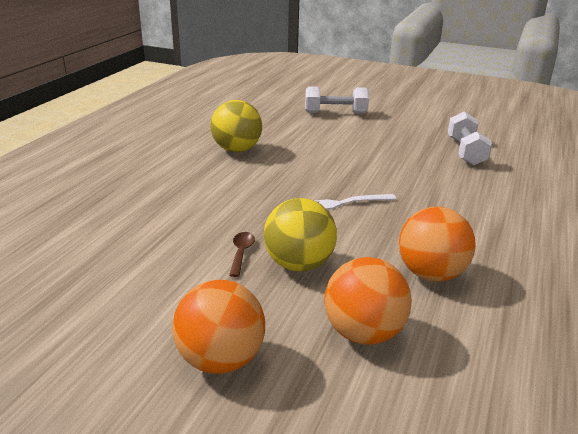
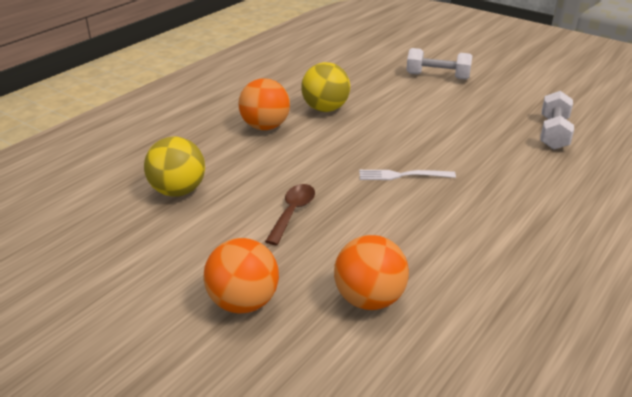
camera: 15 degrees right, 5 degrees up
brown spoon [229,232,255,277] -> brown spoon [265,184,315,245], size x1.50
yellow ball [263,198,337,272] -> yellow ball moved to [144,137,205,197]
orange ball [399,207,476,281] -> orange ball moved to [238,78,290,130]

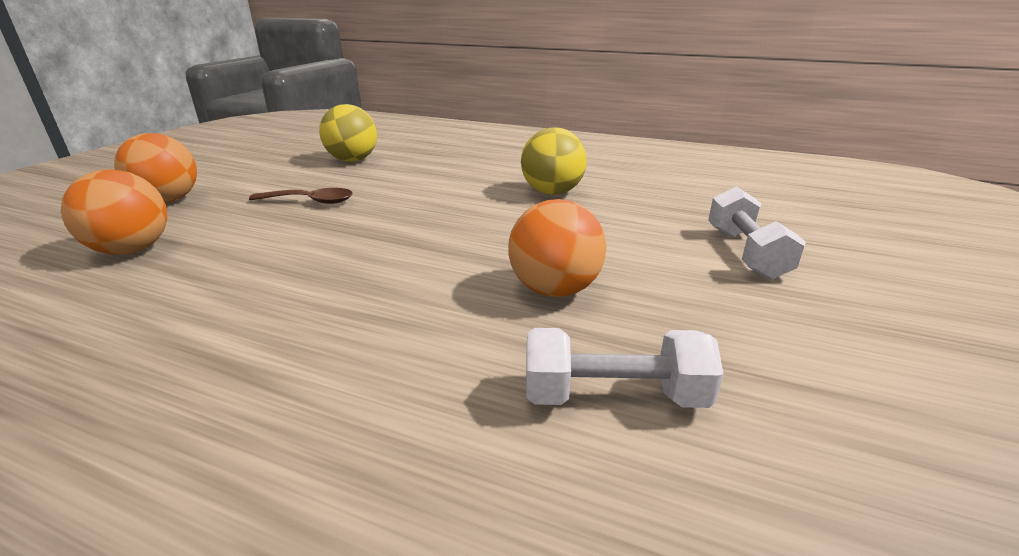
camera: 75 degrees right, 5 degrees down
orange ball [238,78,290,130] -> orange ball moved to [509,199,606,297]
white fork [359,170,456,180] -> none

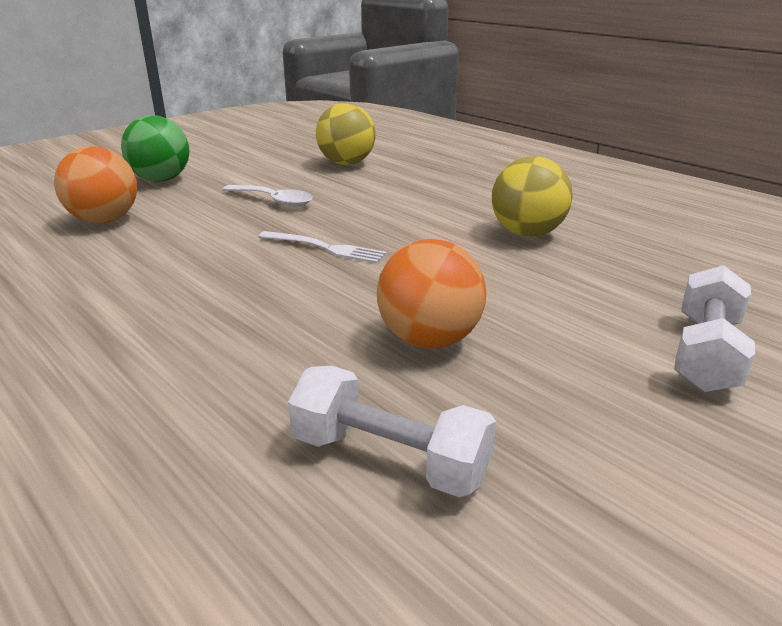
camera: 25 degrees right, 0 degrees up
orange ball [114,133,197,203] -> green ball [121,115,190,182]
brown spoon [249,188,353,204] -> white spoon [222,185,313,207]
none -> white fork [258,231,387,263]

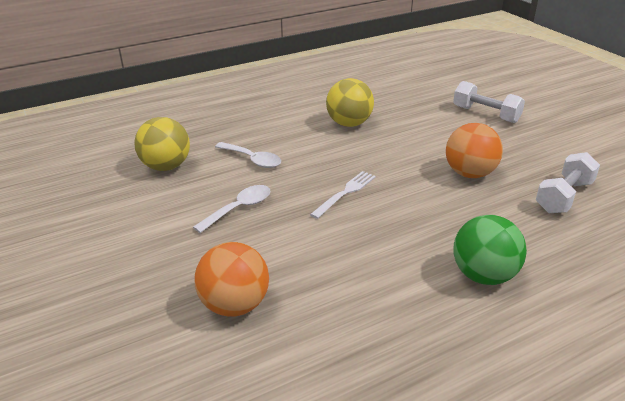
camera: 75 degrees left, 5 degrees up
green ball [121,115,190,182] -> green ball moved to [453,215,527,285]
none -> white spoon [215,142,281,168]

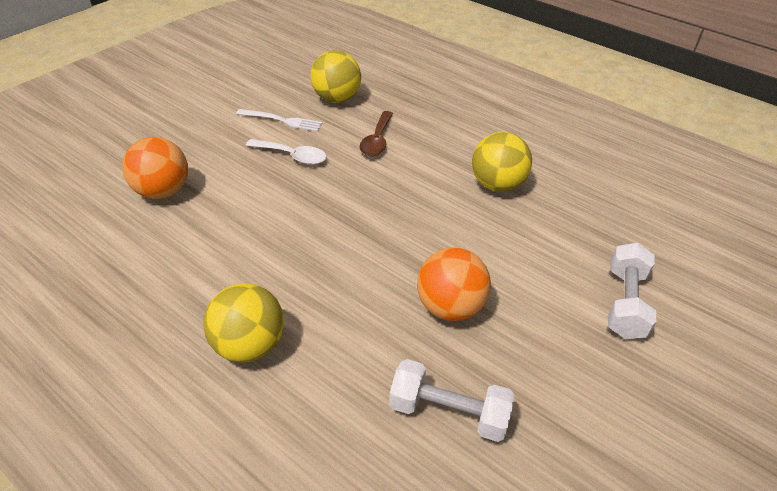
camera: 65 degrees right, 10 degrees up
white spoon [215,142,281,168] -> brown spoon [360,111,393,156]
white fork [310,171,376,219] -> white fork moved to [236,109,323,132]
green ball [453,215,527,285] -> yellow ball [203,283,284,363]

